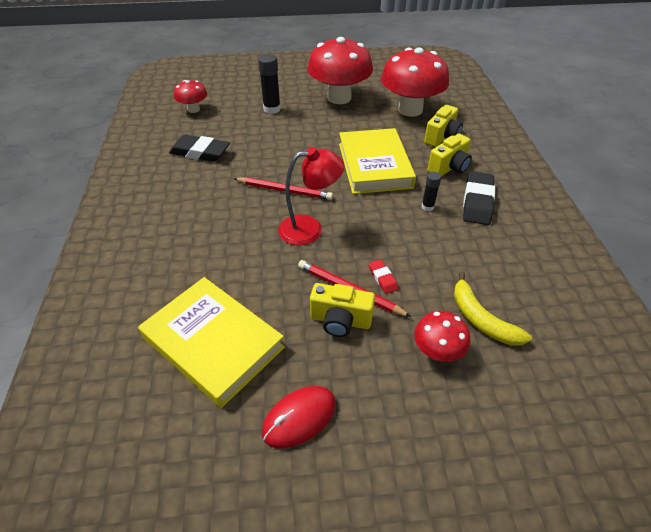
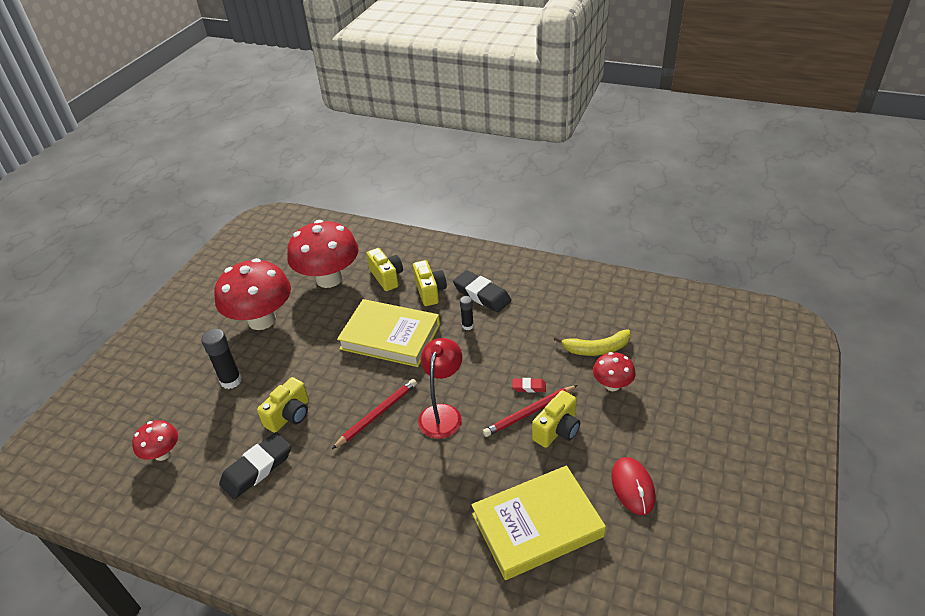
camera: 60 degrees left, 5 degrees down
none -> yellow camera [257,377,309,433]

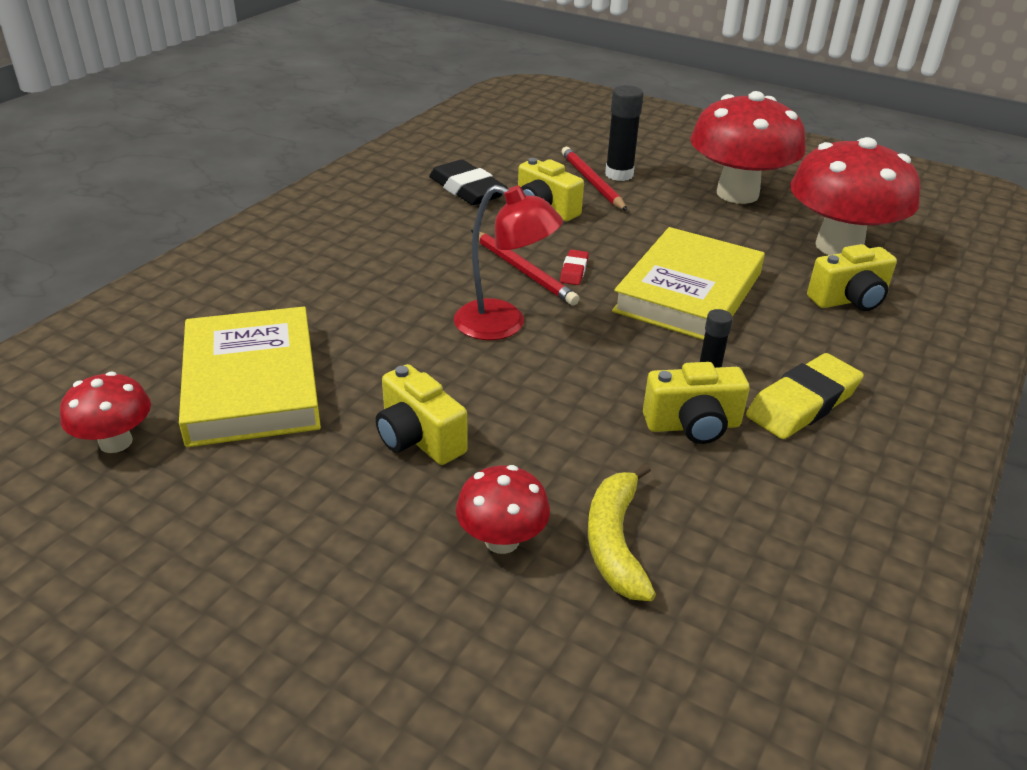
camera: 95 degrees right, 5 degrees down
red mushroom [132,420,178,461] -> red mushroom moved to [60,372,151,453]
yellow camera [413,260,447,306] -> yellow camera moved to [643,362,750,444]
black eraser [453,270,511,312] -> yellow eraser [746,353,864,439]
red pencil [483,385,578,437] -> red pencil moved to [562,147,627,211]
red eraser [512,378,546,392] -> red eraser moved to [560,250,589,285]
red mouse [611,457,655,515] -> none

